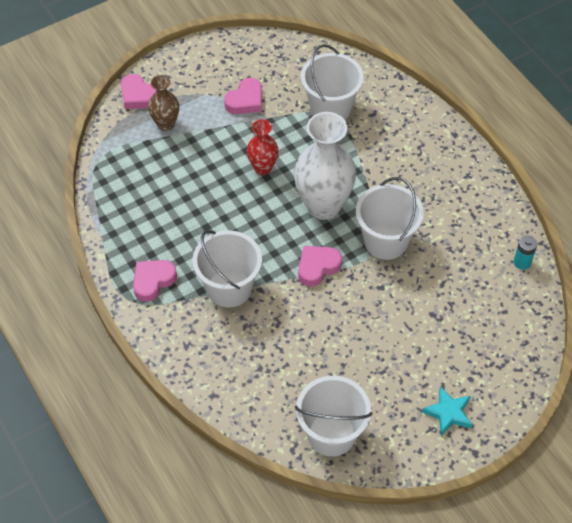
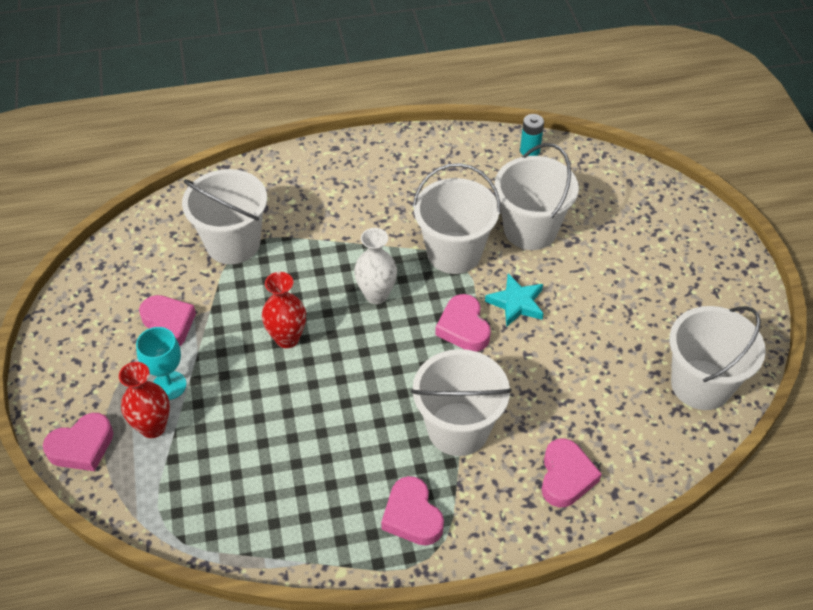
camera: 70 degrees left, 5 degrees down
brown vase [148,75,179,131] -> red vase [119,362,170,438]
white vase [294,112,356,220] -> white vase [354,228,397,304], size x0.53
turquoise star [422,386,472,436] -> turquoise star moved to [485,274,544,327]
none -> turquoise goblet [136,327,186,400]
none -> white bucket [495,143,579,250]
none -> pink heart [542,438,602,507]

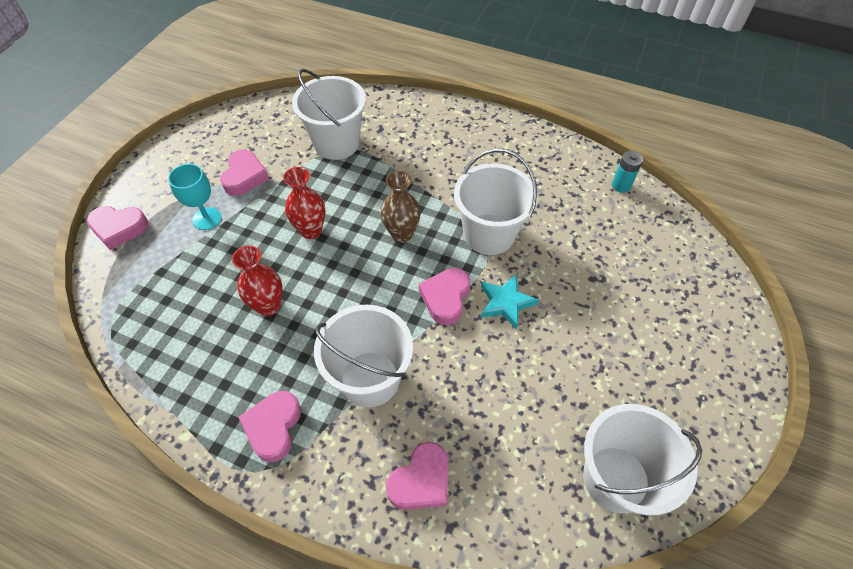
camera: 35 degrees right, 5 degrees up
red vase [119,362,170,438] -> red vase moved to [232,246,283,316]
white vase [354,228,397,304] -> brown vase [381,171,421,243]
white bucket [495,143,579,250] -> none

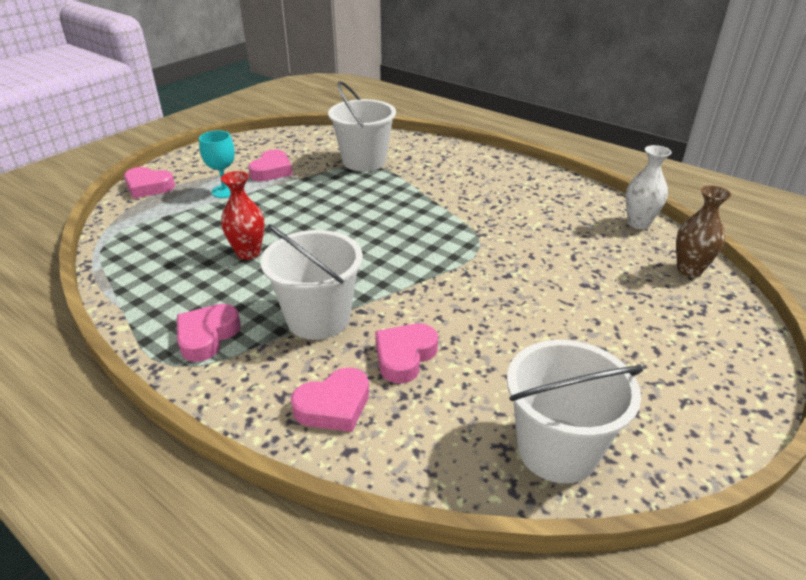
camera: 15 degrees right, 20 degrees down
red vase [283,167,325,239] -> none
brown vase [381,171,421,243] -> brown vase moved to [676,185,732,277]
pink heart [419,268,470,325] -> pink heart moved to [375,324,438,383]
white bucket [454,149,537,255] -> none
turquoise star [481,274,538,330] -> none
turquoise battery [612,151,643,193] -> white vase [626,145,672,229]

